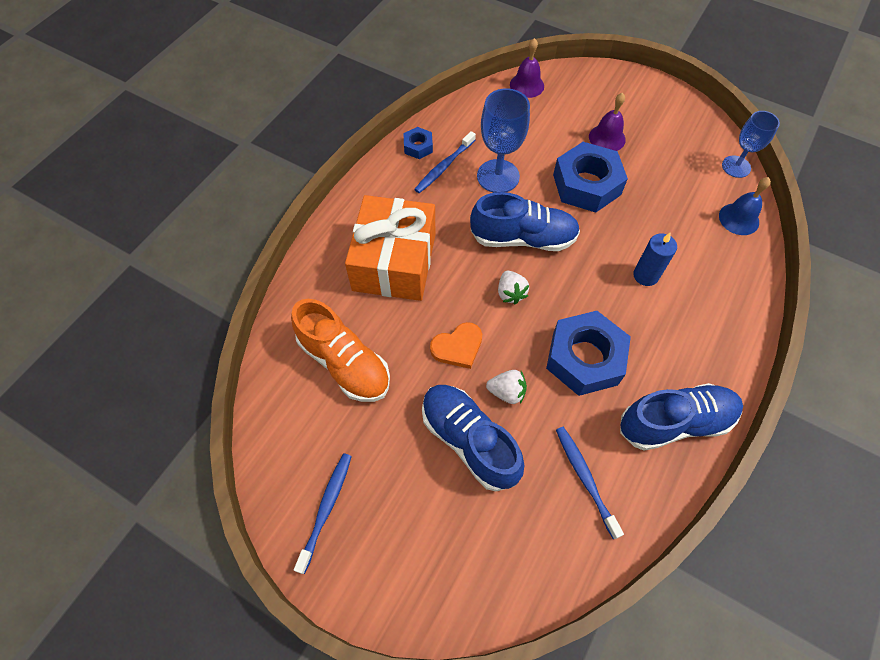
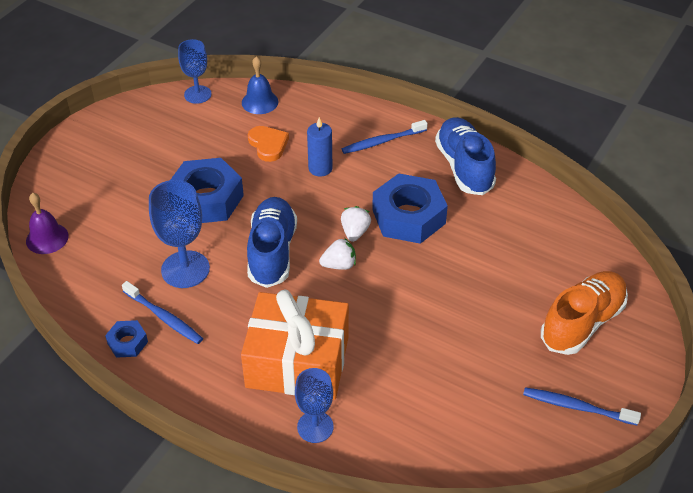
camera: 90 degrees left, 15 degrees down
orange shoe [291,299,390,402] -> orange shoe moved to [541,271,628,355]
blue shoe [422,385,524,491] -> none
orange heart [430,322,482,369] -> orange heart moved to [248,126,289,162]
white strawberry [486,370,527,404] -> white strawberry moved to [341,206,371,242]
blue toothbrush [556,427,624,539] -> blue toothbrush moved to [342,120,428,154]
purple bell [589,93,626,151] -> none
none -> blue goblet [295,368,334,443]

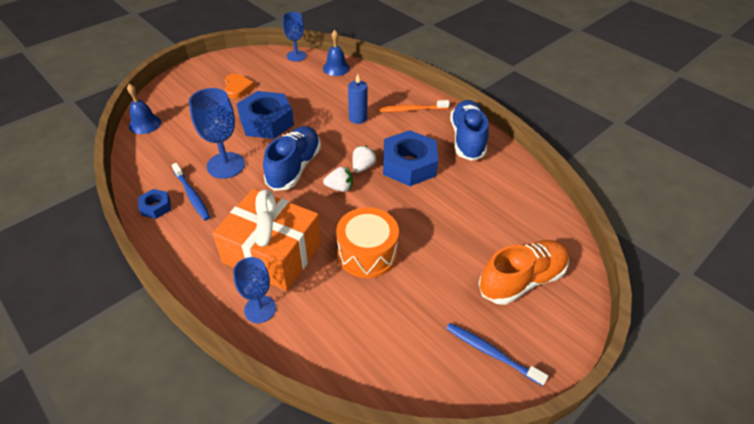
camera: 15 degrees right, 0 degrees up
purple bell [26,193,69,254] -> blue bell [127,84,161,134]
orange heart [248,126,289,162] -> orange heart moved to [224,74,255,99]
blue toothbrush [342,120,428,154] -> orange toothbrush [379,100,449,112]
none -> orange drum [336,207,399,278]

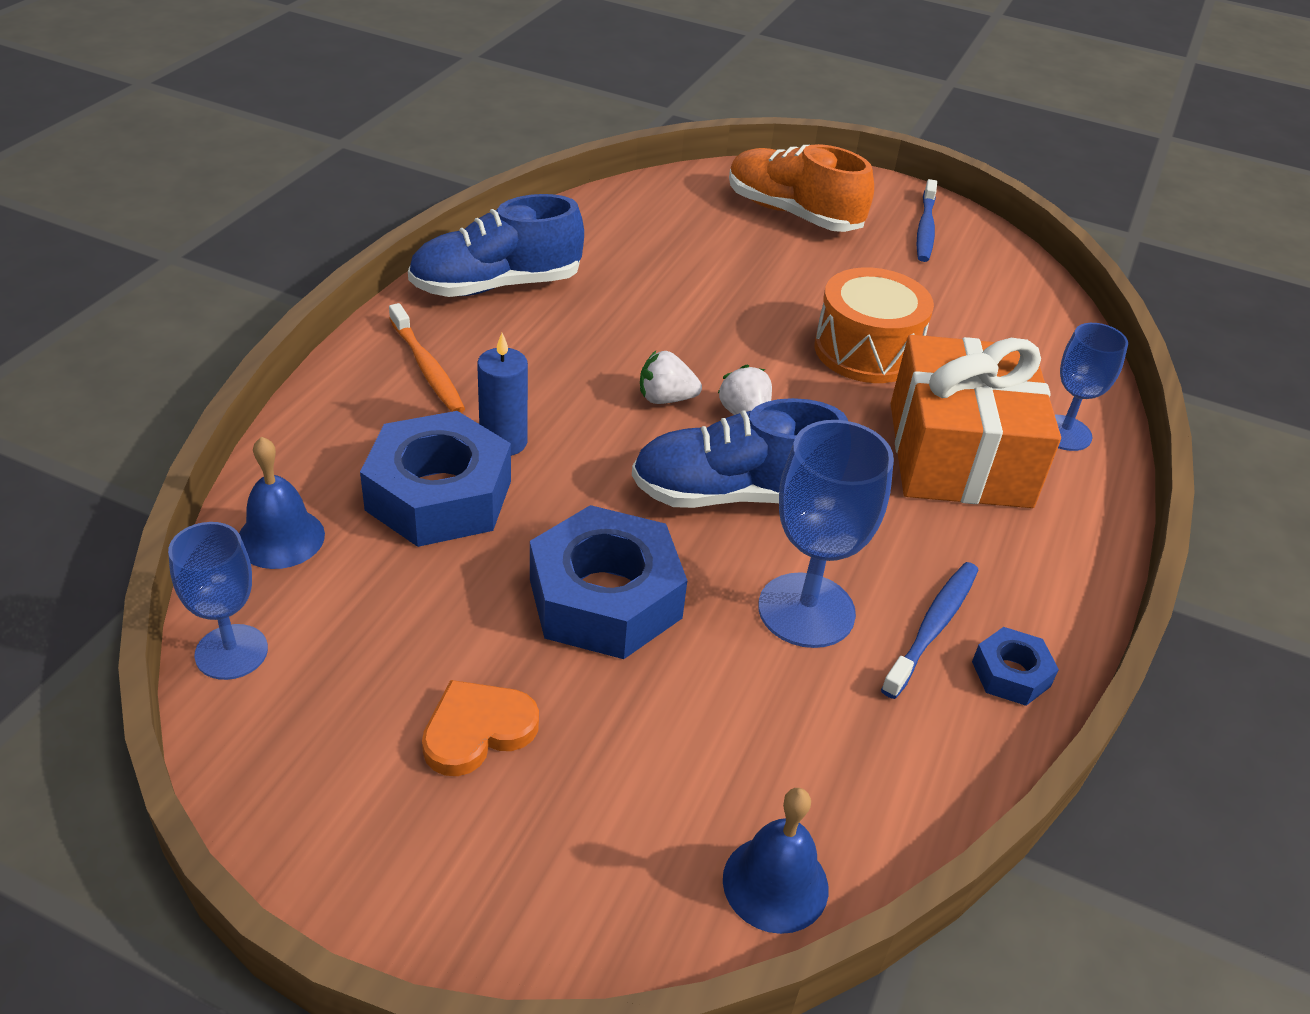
camera: 115 degrees left, 5 degrees down
blue nut [383,130,438,186] -> blue nut moved to [360,411,511,547]

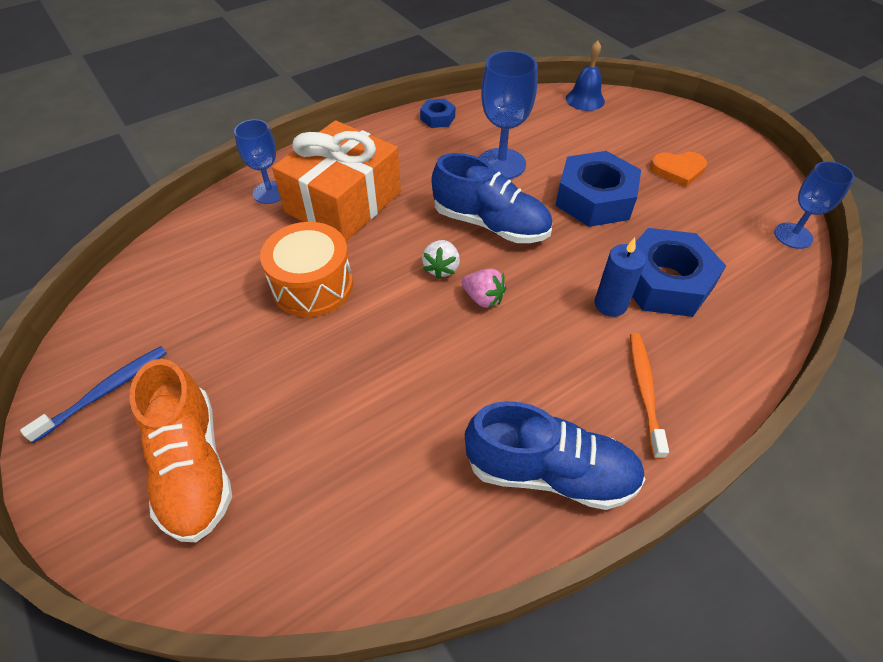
camera: 145 degrees left, 10 degrees up
blue bell [239,437,325,569] -> none
white strawberry [640,351,702,404] -> pink strawberry [462,269,506,308]
blue toothbrush [881,562,978,699] -> none

